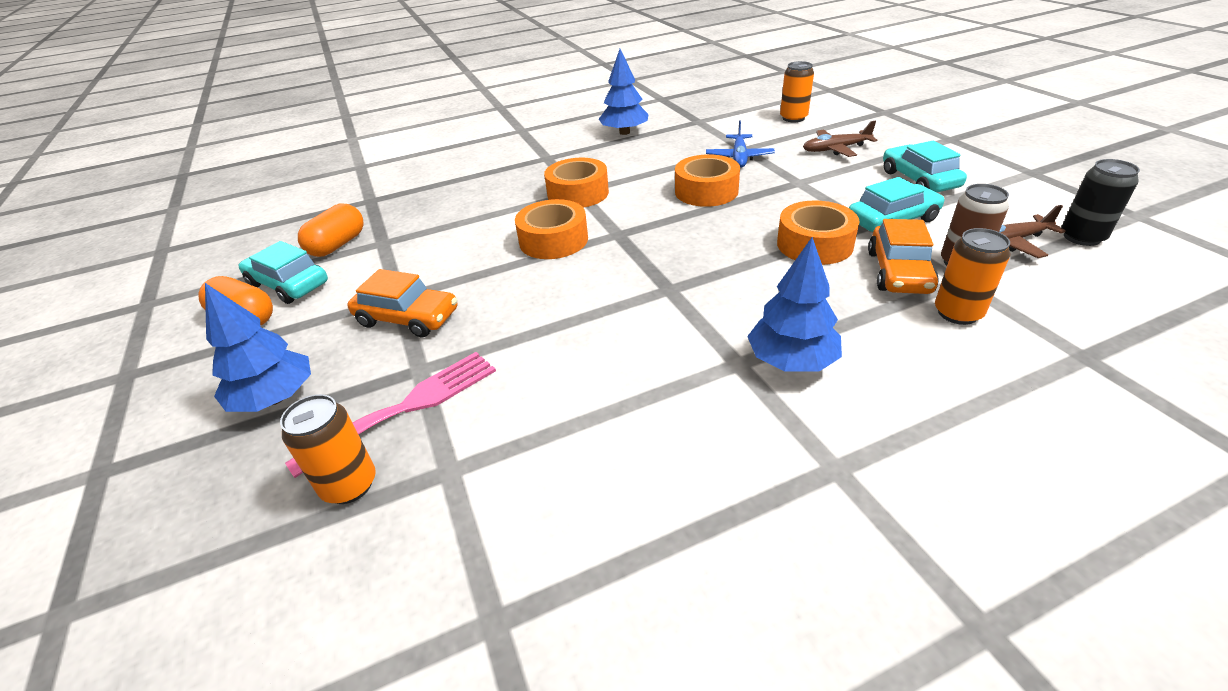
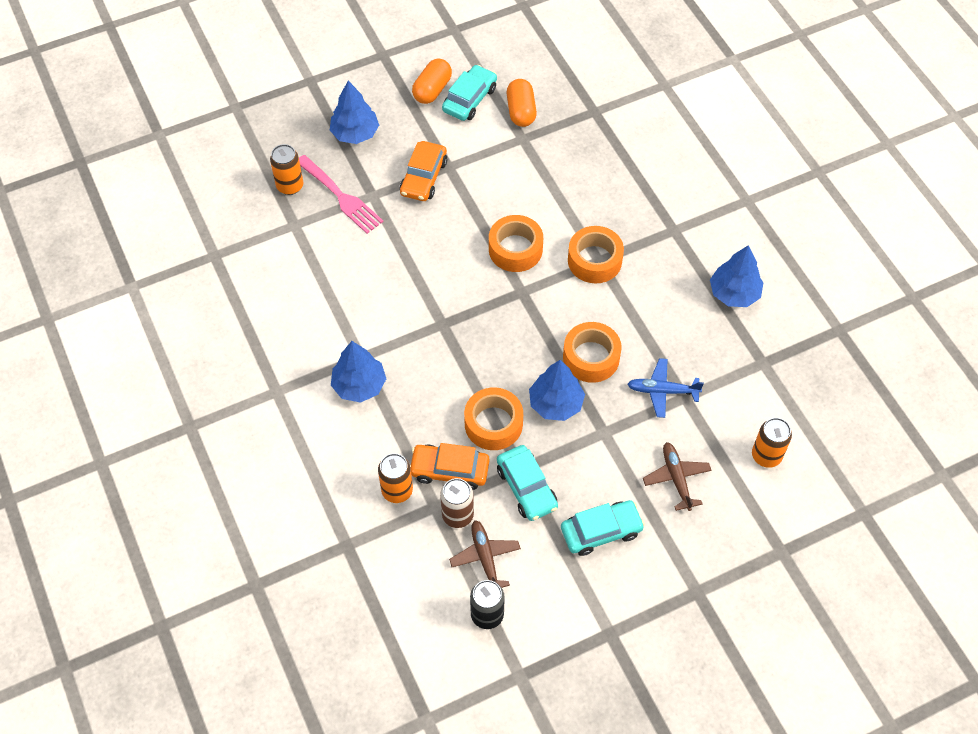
camera: 85 degrees right, 20 degrees up
orange capsule [298,204,364,257] -> orange capsule turned 60 degrees clockwise [507,79,537,127]
none -> blue tree [529,360,585,421]

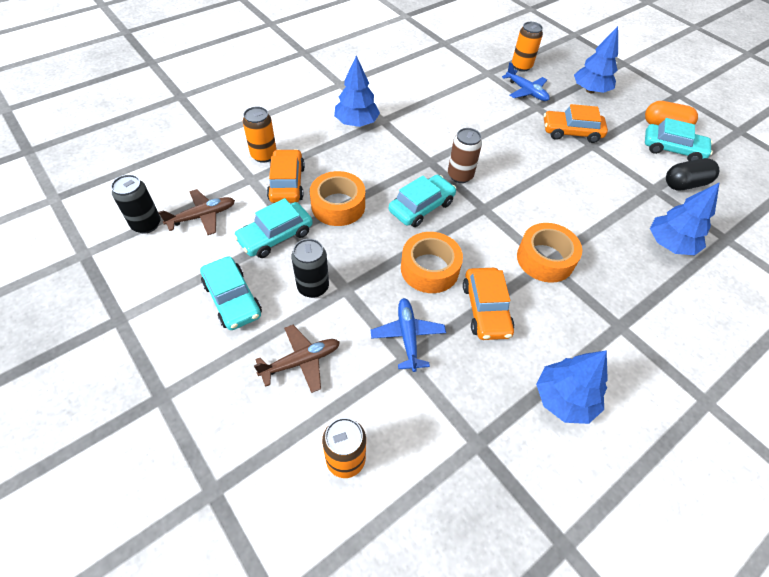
camera: 75 degrees right, 5 degrees down
pink fork [299,155,383,234] -> blue plane [502,62,550,101]
brown can [440,478,474,528] -> brown can moved to [448,128,482,183]
orange tape [489,215,543,272] -> none
orange capsule [507,79,537,127] -> black capsule [666,158,719,191]
blue tree [529,360,585,421] -> blue tree moved to [650,182,720,255]
none -> black can [291,239,329,298]
none -> turquoise car [389,175,456,227]
none -> orange car [463,268,514,340]

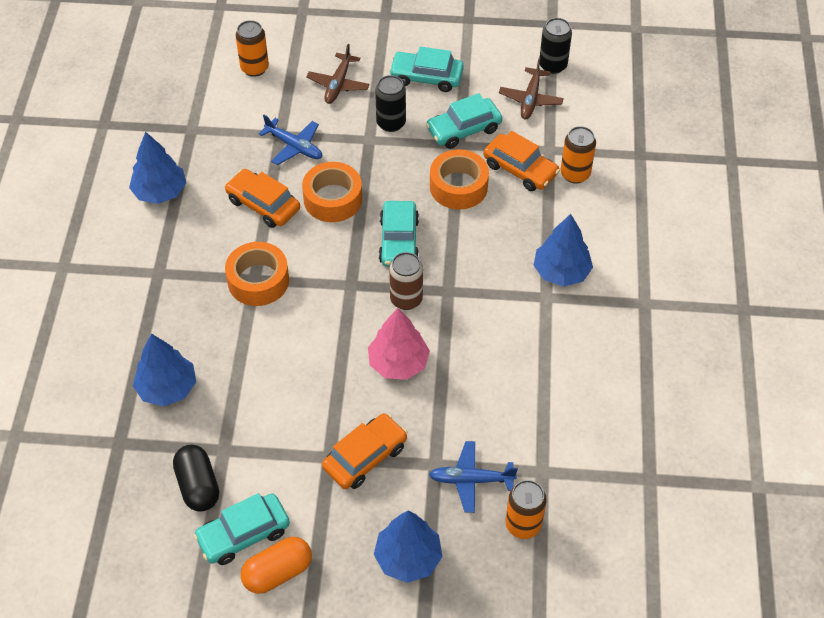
camera: 135 degrees right, 0 degrees up
turquoise car [234,198,313,258] -> turquoise car turned 120 degrees counterclockwise [426,93,502,149]
black capsule [666,158,719,191] -> black capsule turned 45 degrees counterclockwise [173,445,219,512]
none -> pink tree [368,308,430,380]

